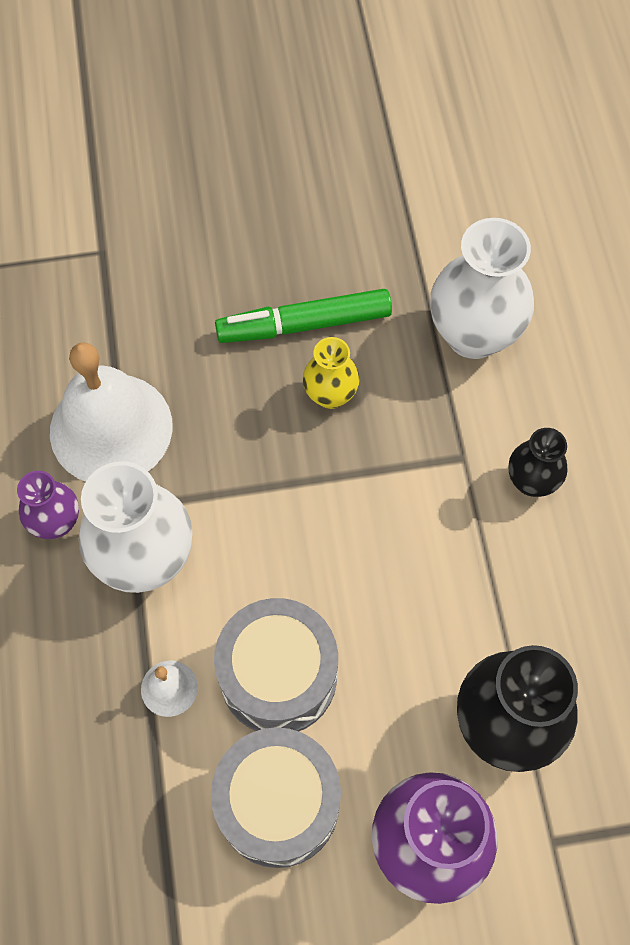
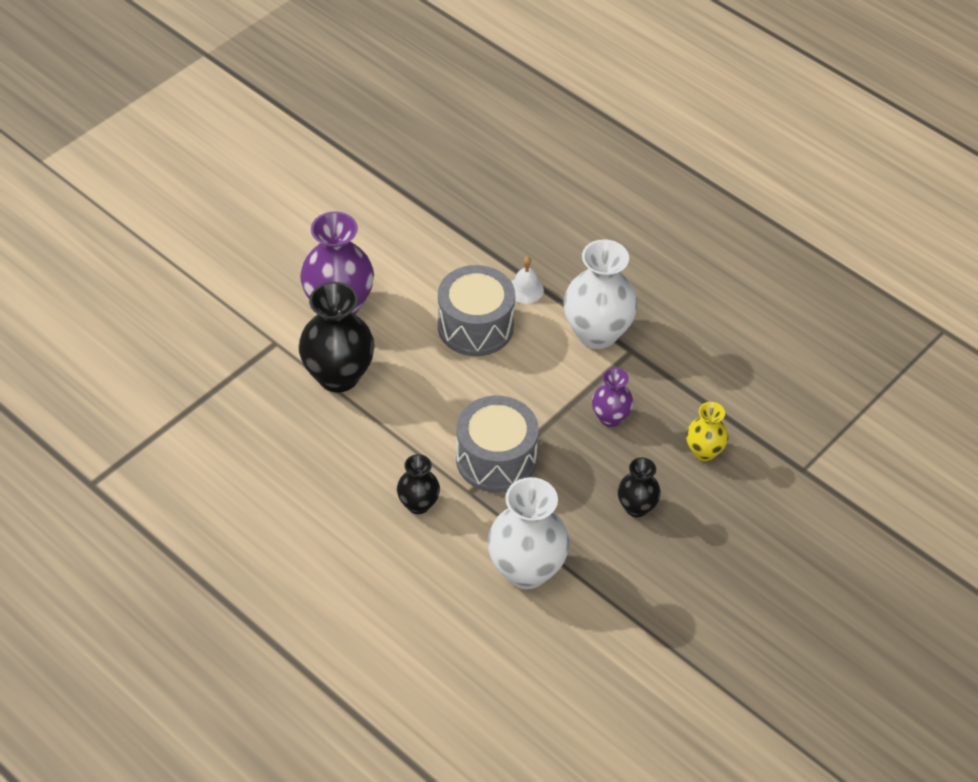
camera: 140 degrees right, 15 degrees down
purple vase [17,471,79,539] -> purple vase moved to [592,368,634,427]
white bell [50,342,173,482] -> none
grey drum [211,727,341,868] -> grey drum moved to [456,395,539,493]
green marker [215,289,392,343] -> black vase [618,458,661,517]
yellow vase [303,337,360,409] -> yellow vase moved to [686,402,728,461]

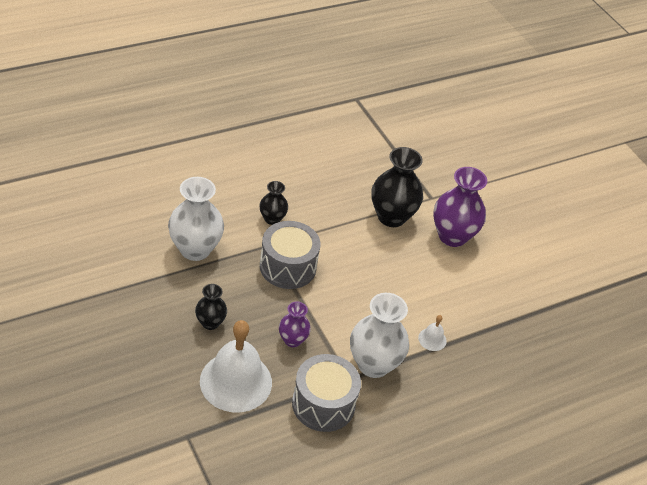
camera: 105 degrees right, 5 degrees down
grey drum [438,265,515,356] -> grey drum moved to [292,354,361,432]
yellow vase [686,402,728,461] -> white bell [200,320,272,413]

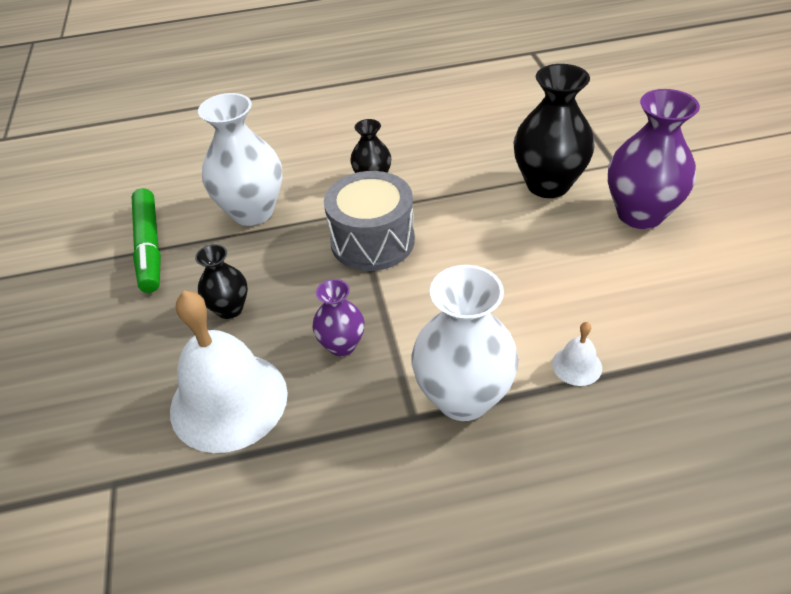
camera: 25 degrees right, 0 degrees up
grey drum [292,354,361,432] -> none
none -> green marker [132,188,161,293]

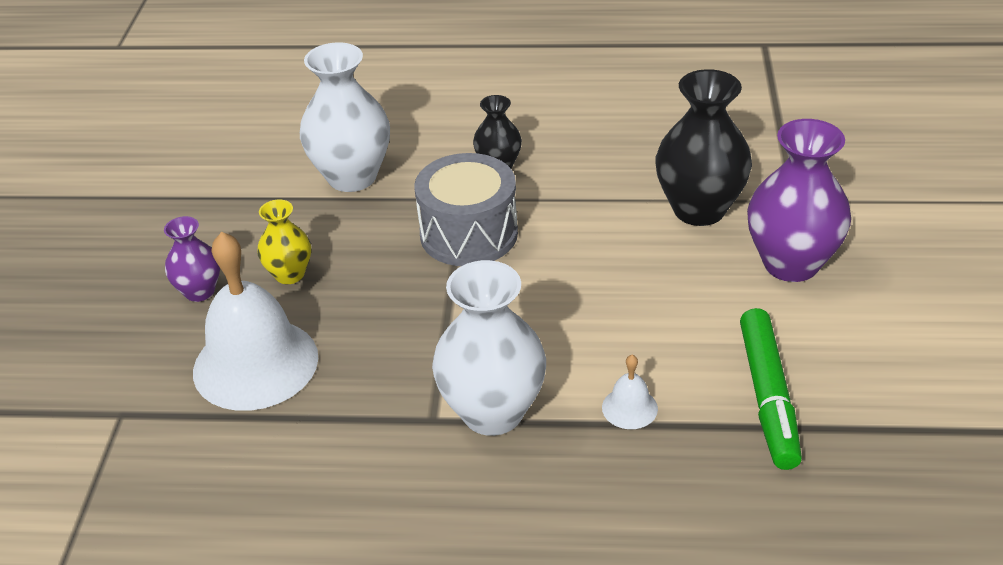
camera: 15 degrees right, 5 degrees down
green marker [132,188,161,293] -> green marker moved to [740,308,802,470]
black vase [195,244,248,319] -> yellow vase [257,199,311,284]
purple vase [312,279,365,356] -> purple vase moved to [164,216,220,302]

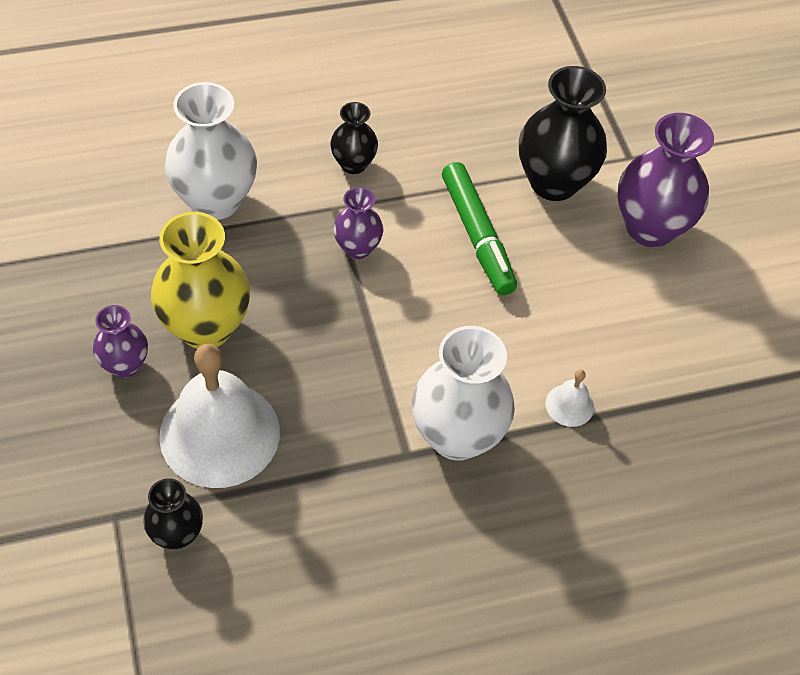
camera: 25 degrees left, 15 degrees up
yellow vase [257,199,311,284] -> yellow vase [151,212,250,349], size x1.83
grey drum [414,153,518,266] -> purple vase [333,187,383,259]
green marker [740,308,802,470] -> green marker moved to [442,162,517,295]
none -> black vase [143,478,203,549]

